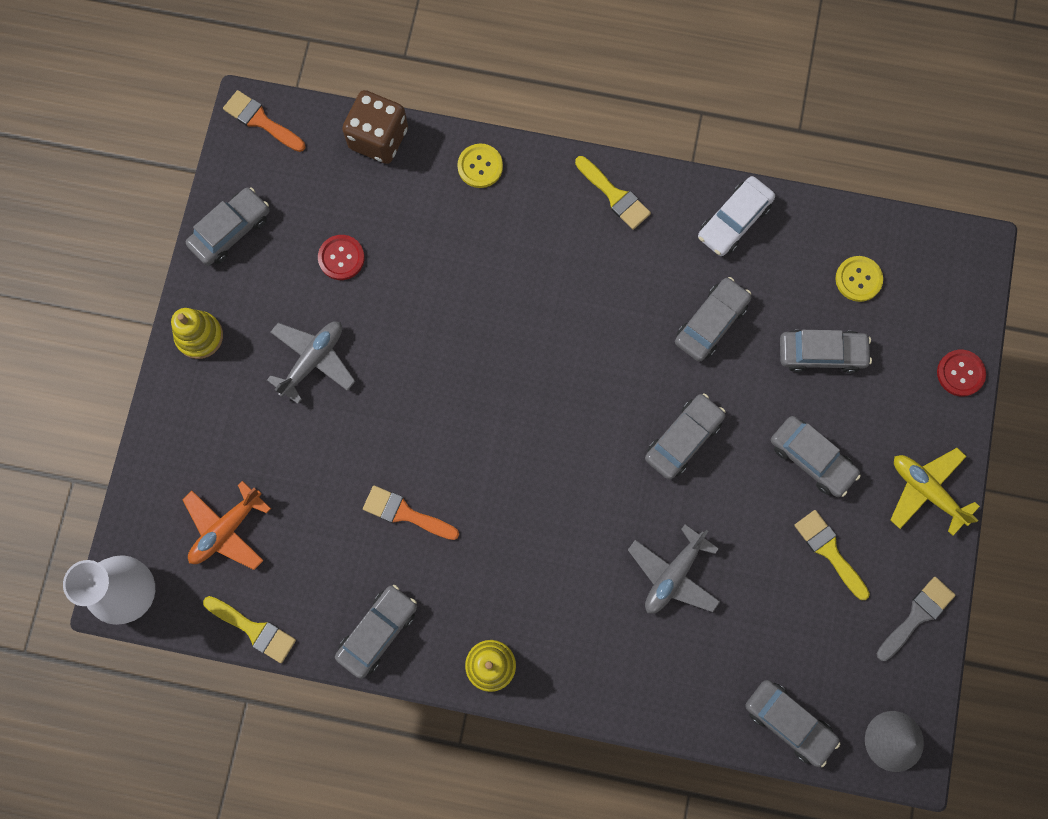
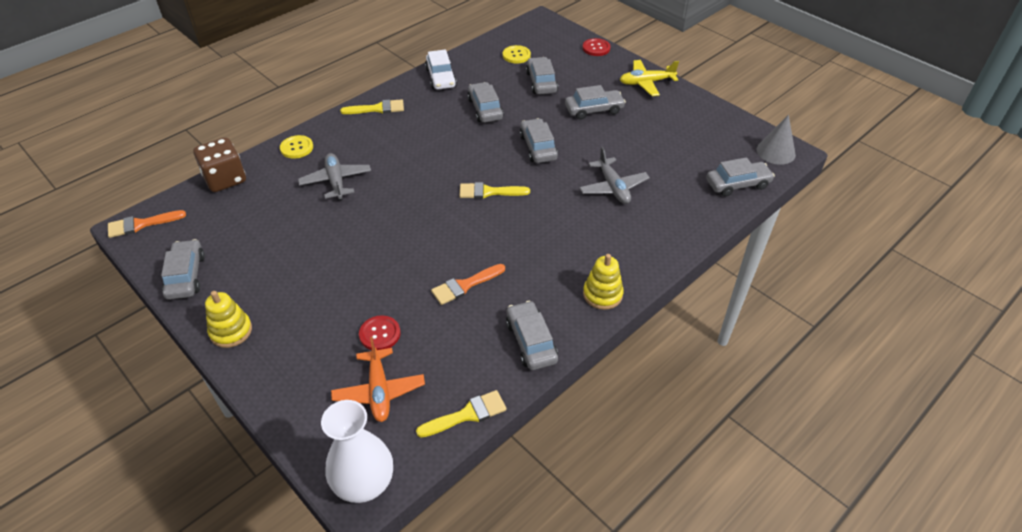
camera: 55 degrees left, 30 degrees down
grey plane [267,322,355,404] -> grey plane moved to [298,153,371,200]
red button [318,235,365,280] -> red button moved to [359,315,400,350]
grey car [780,330,872,373] -> grey car turned 45 degrees counterclockwise [526,57,558,95]
yellow brush [794,510,870,600] -> yellow brush moved to [460,182,530,199]
grey brush [876,577,955,661] -> none

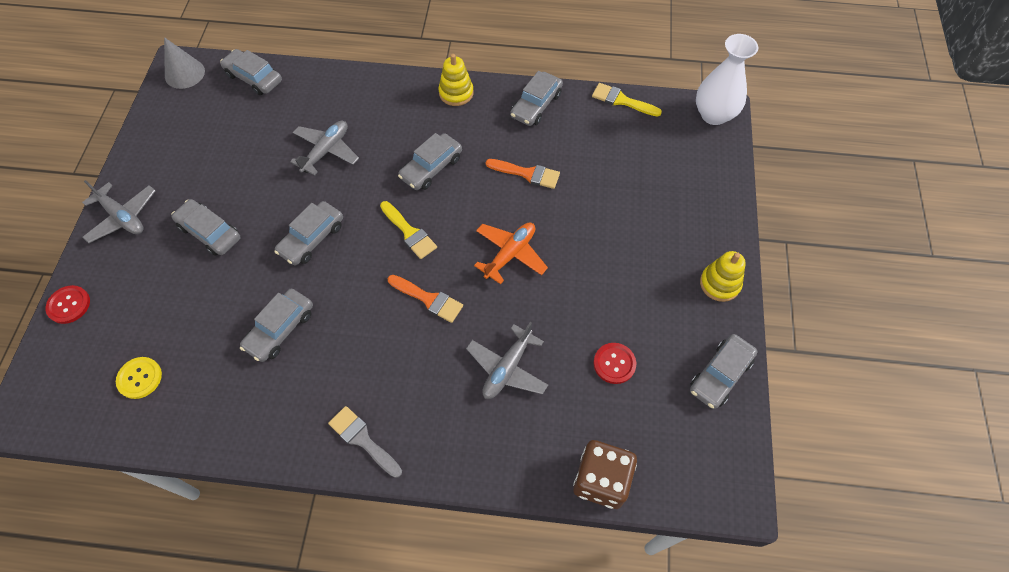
camera: 130 degrees left, 15 degrees up
orange brush [108,210,186,238] -> orange brush moved to [388,275,463,323]
yellow button [280,135,313,159] -> none
orange plane [331,337,425,422] -> orange plane moved to [474,222,548,284]
yellow brush [340,99,404,114] -> grey brush [328,406,402,478]
red button [359,315,400,350] -> red button moved to [593,343,636,384]
white car [425,49,457,90] -> none
grey car [526,57,558,95] -> grey car moved to [398,133,462,190]
yellow plane [620,60,679,96] -> grey plane [82,180,156,243]

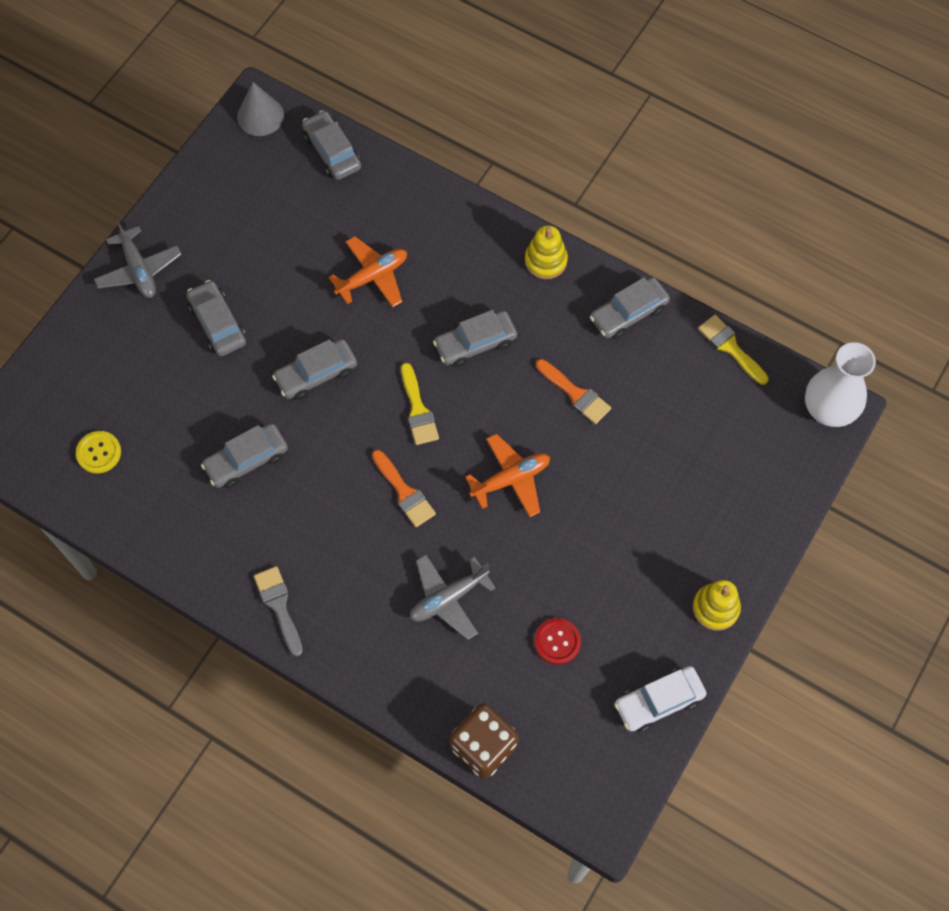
camera: 25 degrees right, 5 degrees up
red button [45,285,90,324] -> none
grey plane [290,121,359,176] -> orange plane [329,236,407,307]
grey car [690,334,757,409] -> white car [614,666,707,732]

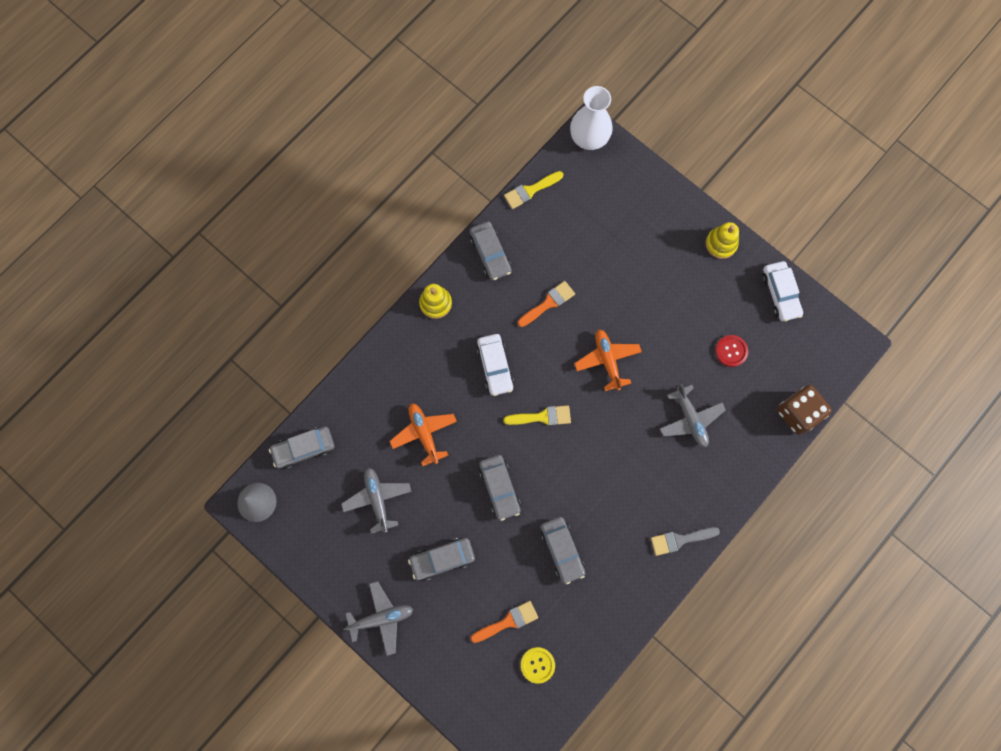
camera: 80 degrees left, 10 degrees up
orange brush [372,450,436,527] -> orange brush moved to [471,601,538,643]
grey car [433,310,517,367] -> white car [477,334,514,396]
none -> grey plane [341,468,412,534]

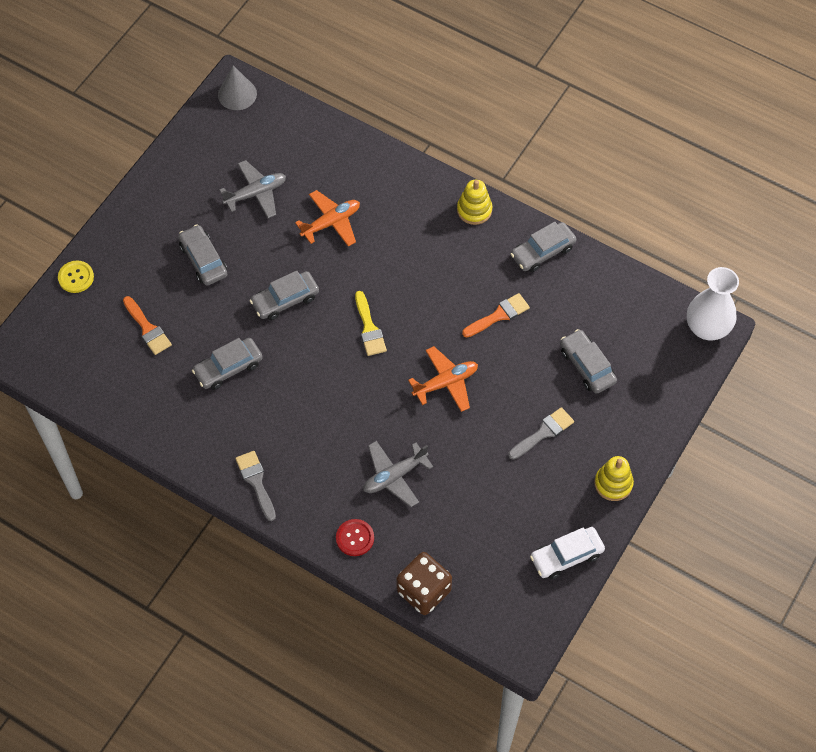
camera: 80 degrees right, 15 degrees down
grey car [269,427,335,469] -> grey car moved to [560,329,617,394]
grey plane [343,581,413,656] -> none
white car [477,334,514,396] -> none
yellow brush [504,171,563,209] -> none
orange brush [518,281,575,327] -> orange brush turned 75 degrees counterclockwise [462,293,530,337]
yellow button [521,647,555,684] -> yellow button moved to [58,261,94,293]
red button [715,335,748,367] -> red button moved to [336,519,374,556]
none -> grey brush [508,407,574,460]

